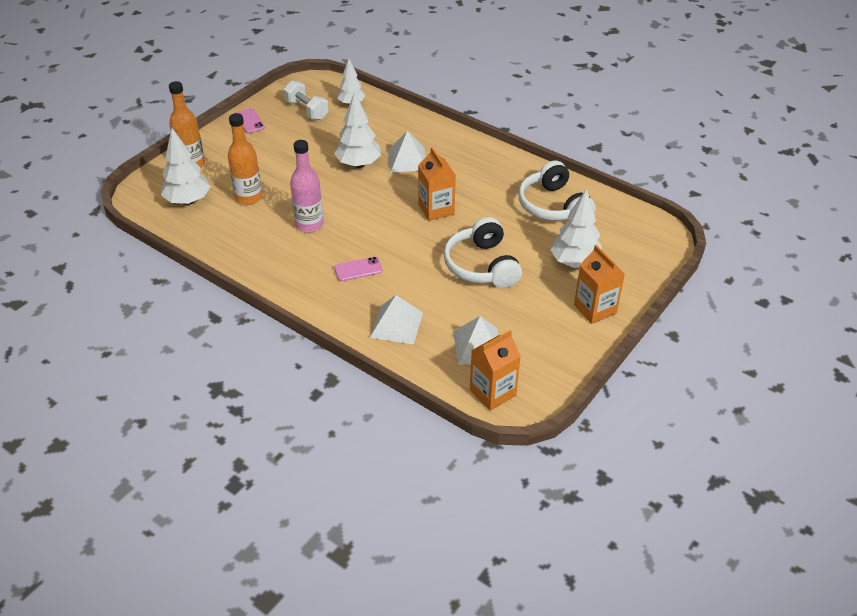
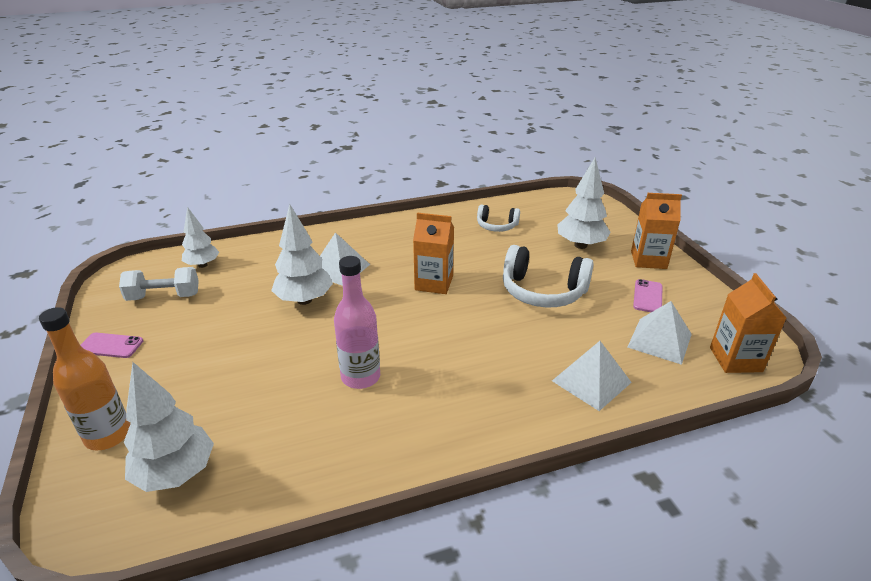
camera: 55 degrees left, 10 degrees down
orange bottle [228,113,262,205] -> none
pink phone [334,257,383,281] -> pink phone moved to [633,279,663,312]
white headphones [518,160,595,221] -> white headphones [477,204,520,232], size x0.58

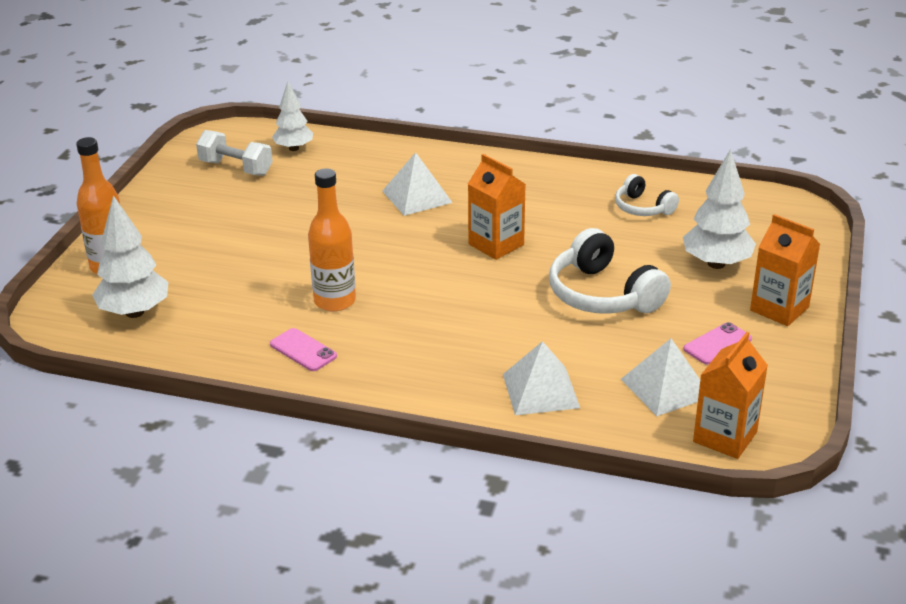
camera: 35 degrees right, 0 degrees up
pink phone [81,333,143,358] -> pink phone moved to [270,328,337,371]
white tree [271,204,333,305] -> none
pink bottle [334,256,380,389] -> orange bottle [308,168,356,311]

